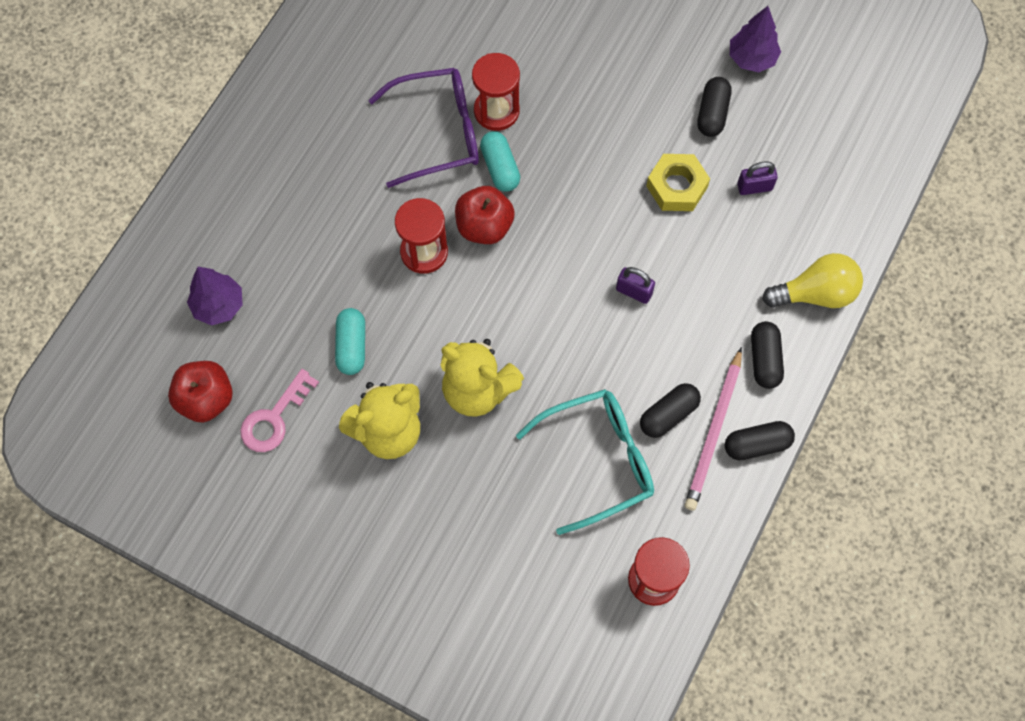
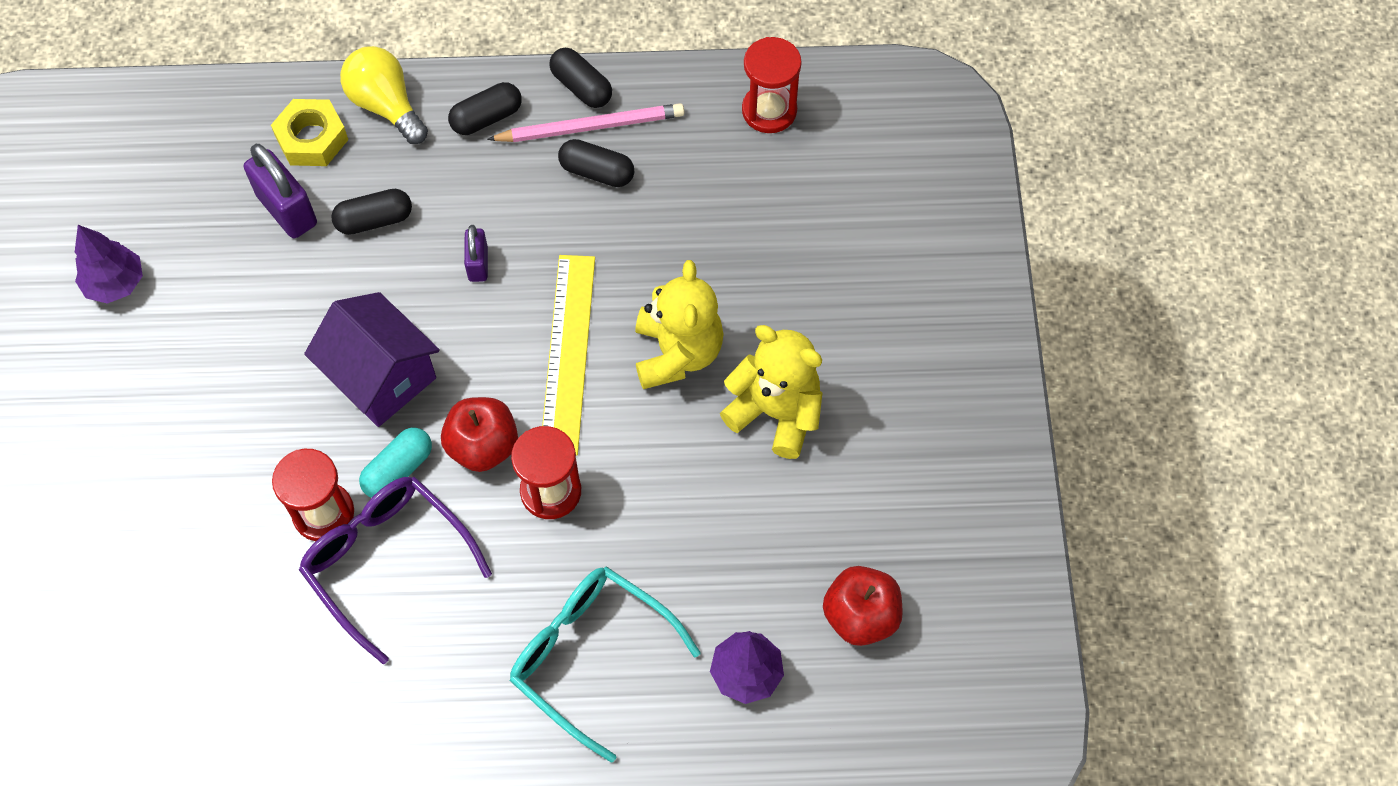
camera: 120 degrees left, 5 degrees down
pink key [240,369,319,452] -> none
turquoise capsule [335,308,365,375] -> none
turquoise glasses [516,389,654,535] -> turquoise glasses moved to [510,566,701,763]
yellow nut [646,154,710,211] -> yellow nut moved to [271,99,348,166]
black capsule [697,77,732,137] -> black capsule moved to [331,189,412,235]
purple padlock [737,161,778,195] -> purple padlock [244,144,317,238], size x1.70
none -> purple house [304,292,440,427]
none -> yellow ruler [542,255,595,456]

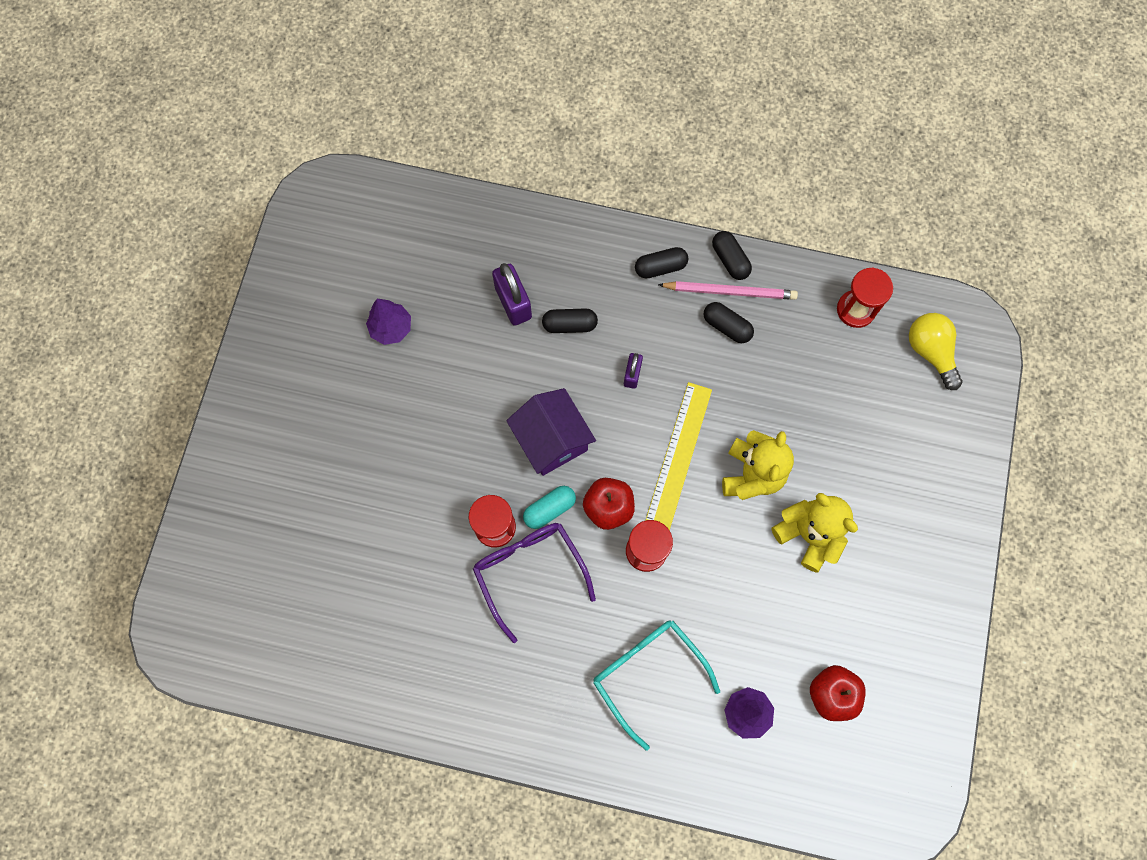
camera: 15 degrees right, 10 degrees up
yellow nut [271,99,348,166] -> none
yellow light bulb [340,46,428,144] -> yellow light bulb moved to [909,313,962,390]

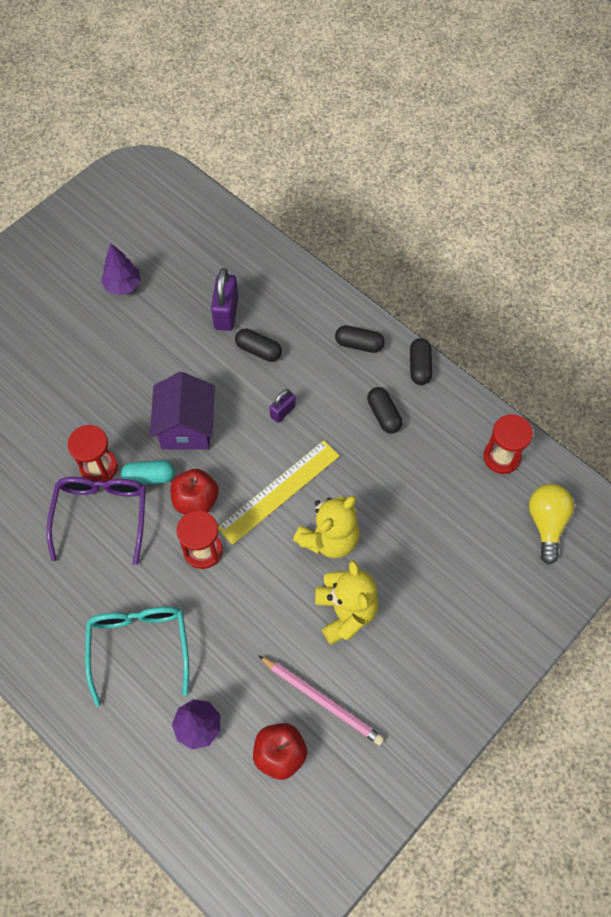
camera: 30 degrees right, 10 degrees down
pink pencil [658,281,798,300] -> pink pencil moved to [259,656,385,746]

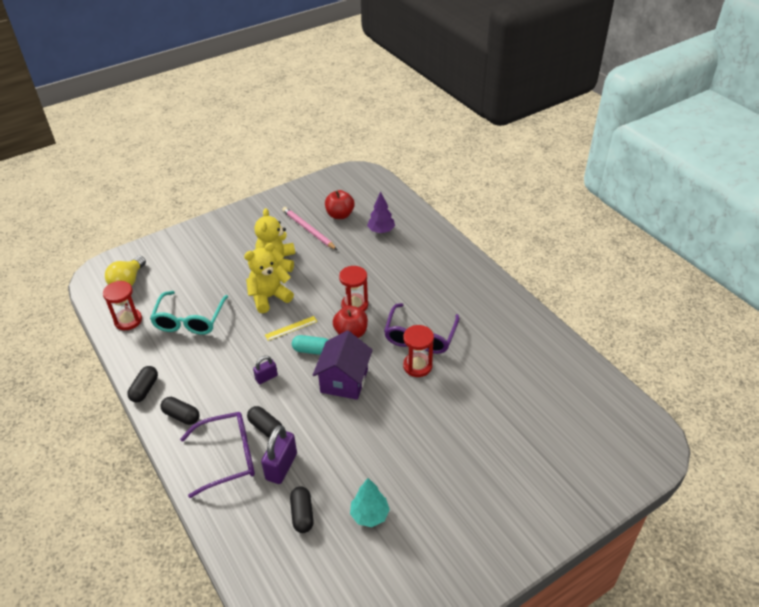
camera: 165 degrees left, 20 degrees down
turquoise glasses [85,607,189,706] -> turquoise glasses moved to [150,291,228,335]
purple tree [101,243,141,295] -> turquoise tree [350,478,390,527]
turquoise capsule [121,460,175,484] -> turquoise capsule moved to [292,335,328,355]
yellow ruler [218,440,339,545] -> yellow ruler [265,316,317,341], size x0.51
black capsule [367,387,402,434] -> black capsule moved to [290,486,314,533]
none -> purple glasses [180,412,255,498]

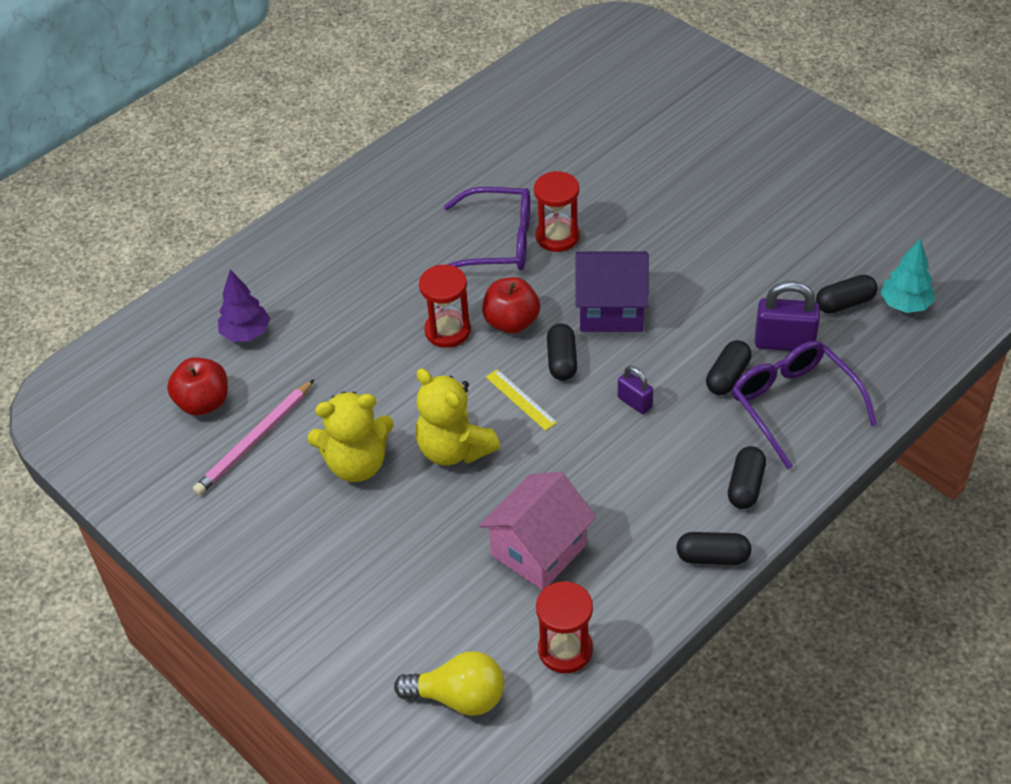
camera: 100 degrees left, 5 degrees up
turquoise glasses [150,291,228,335] -> pink house [479,472,596,590]
turquoise capsule [292,335,328,355] -> black capsule [547,323,577,381]
turquoise tree [350,478,390,527] -> turquoise tree moved to [881,238,935,313]

